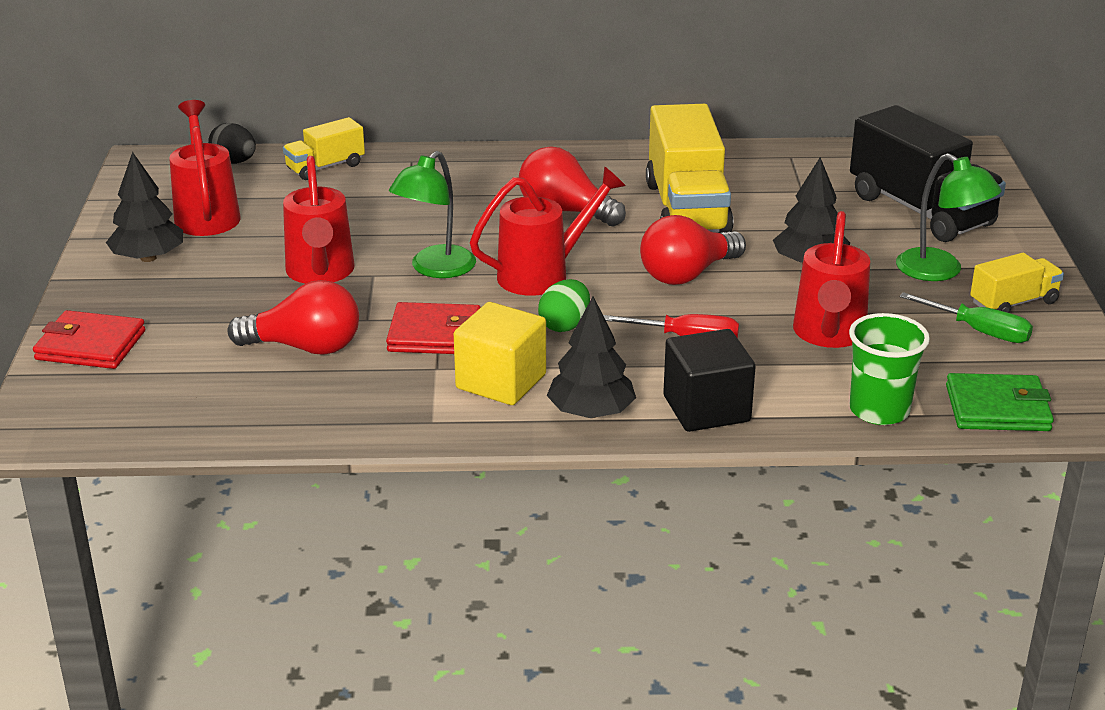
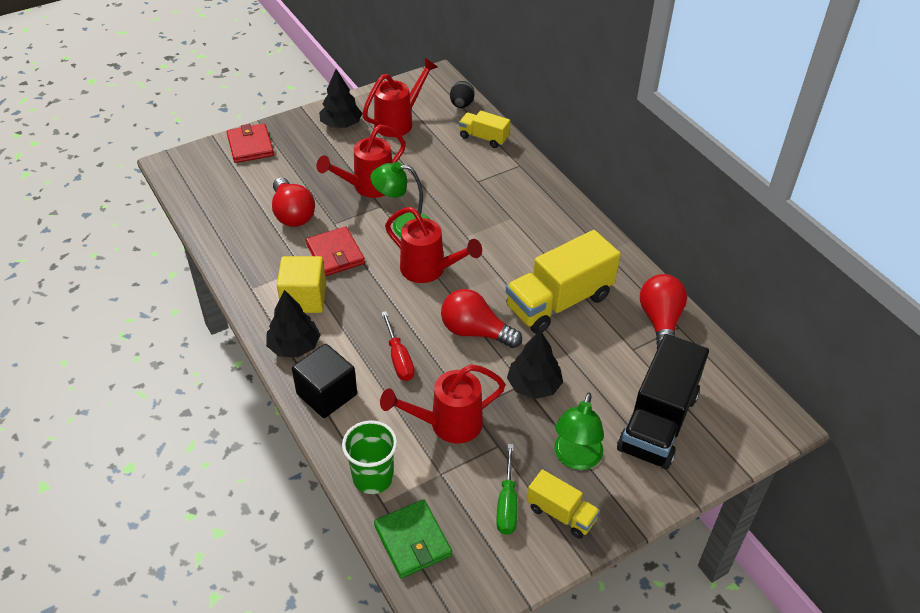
camera: 60 degrees right, 15 degrees up
red light bulb [519,146,626,227] -> red light bulb moved to [640,274,687,349]
green egg [538,279,590,332] -> none

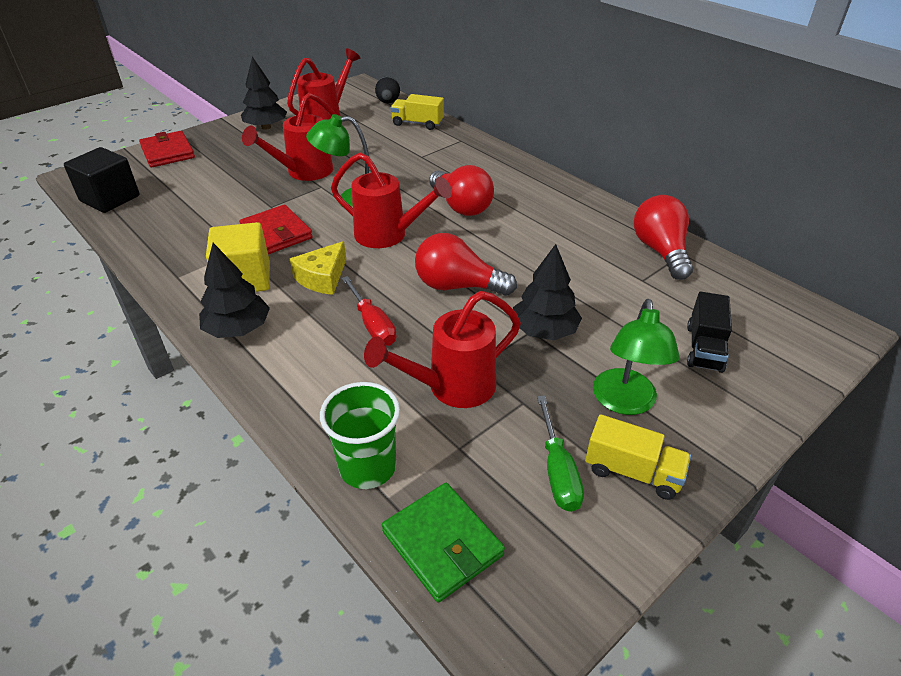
camera: 10 degrees left, 5 degrees down
red light bulb [272,177,315,227] -> red light bulb moved to [429,165,494,216]
black cube [292,344,357,418] -> black cube moved to [64,147,140,213]
yellow truck [506,230,621,334] -> none
black truck [617,334,709,469] -> black truck [687,292,732,373], size x0.52
none -> yellow cheese [290,241,346,295]

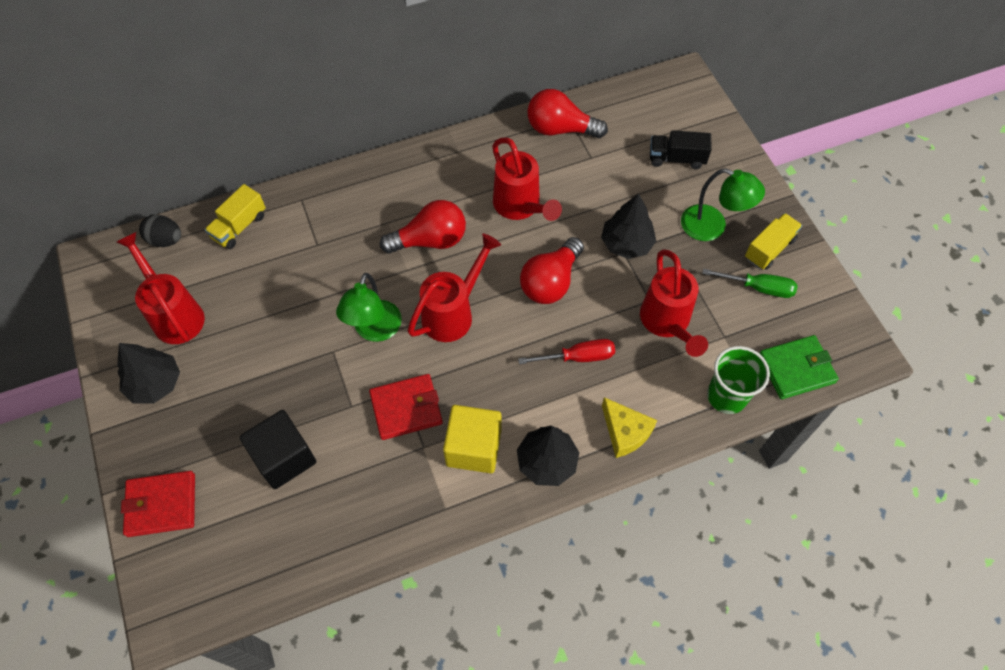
camera: 70 degrees left, 20 degrees up
black cube [64,147,140,213] -> black cube moved to [240,410,316,489]
red watering can [242,93,335,181] -> red watering can moved to [492,138,562,221]
yellow cheese [290,241,346,295] -> yellow cheese moved to [602,397,657,458]
black truck [687,292,732,373] -> black truck turned 150 degrees clockwise [650,130,712,169]

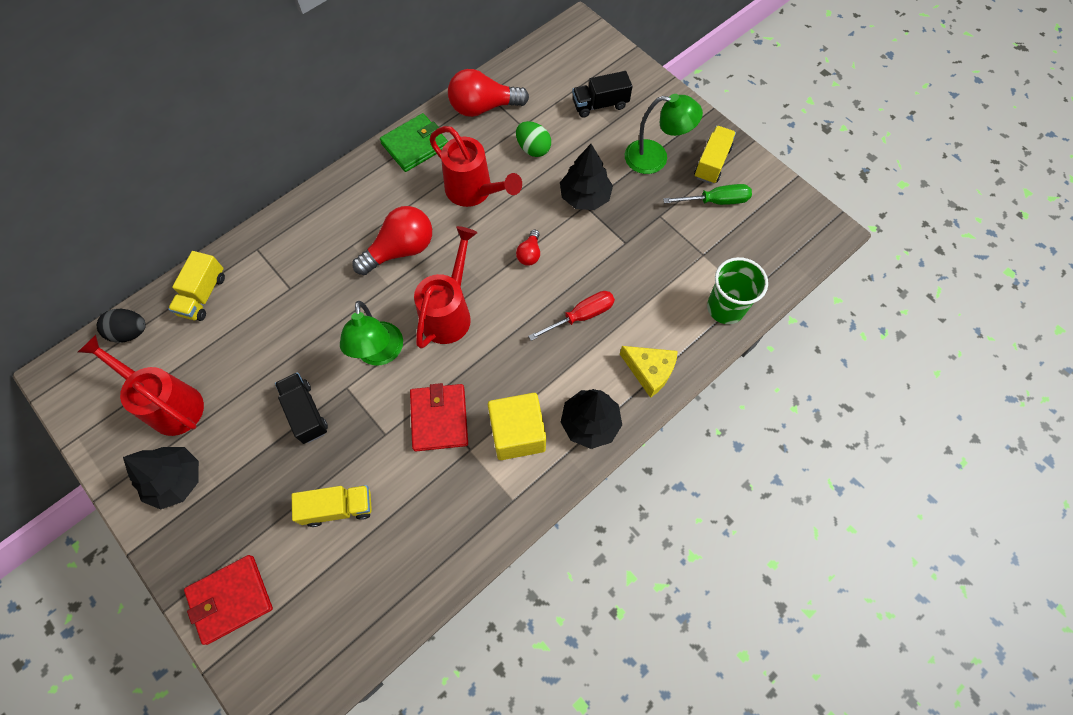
camera: 20 degrees left, 5 degrees up
black cube [240,410,316,489] -> yellow truck [292,485,372,527]
red wallet [369,374,443,440] -> red wallet turned 60 degrees counterclockwise [410,383,468,451]
red light bulb [520,237,584,304] -> red light bulb [516,230,540,266], size x0.50
red watering can [640,249,708,357] -> none
green wallet [759,335,839,399] -> green wallet moved to [380,113,448,172]
none -> black truck [275,372,328,444]
none -> green egg [516,121,551,157]

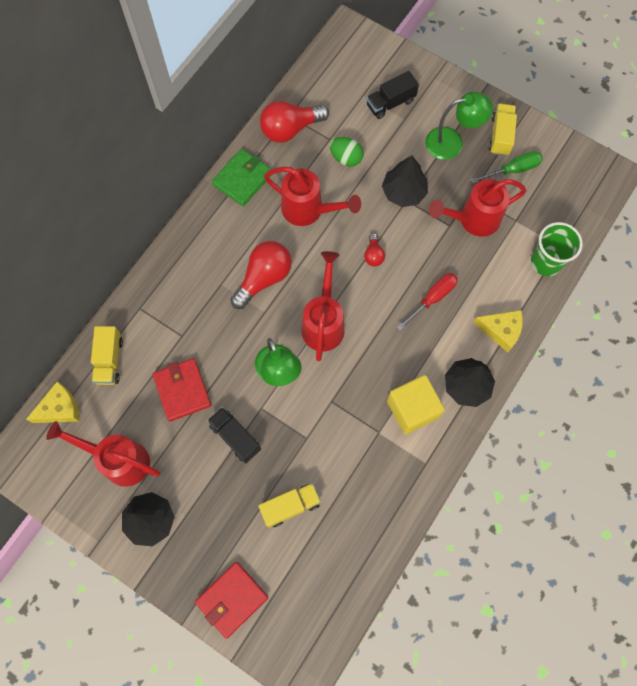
camera: 15 degrees left, 5 degrees up
black egg [96,309,146,343] -> yellow cheese [26,381,79,423]
red wallet [410,383,468,451] -> red wallet moved to [152,358,211,422]
none -> red watering can [429,179,527,237]

